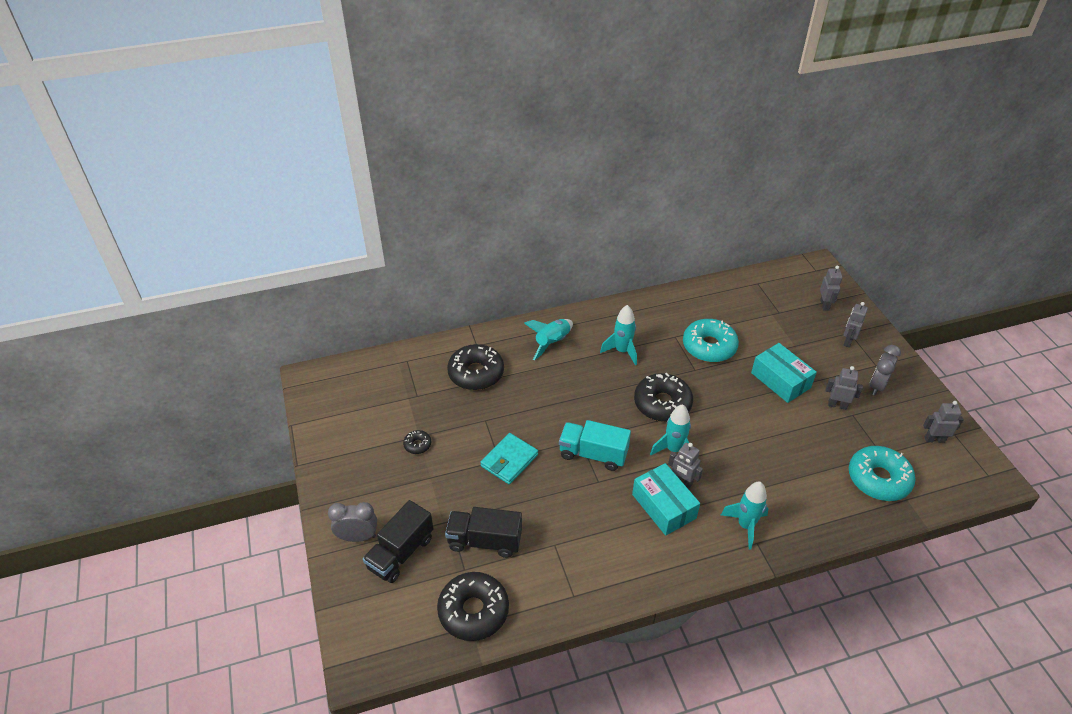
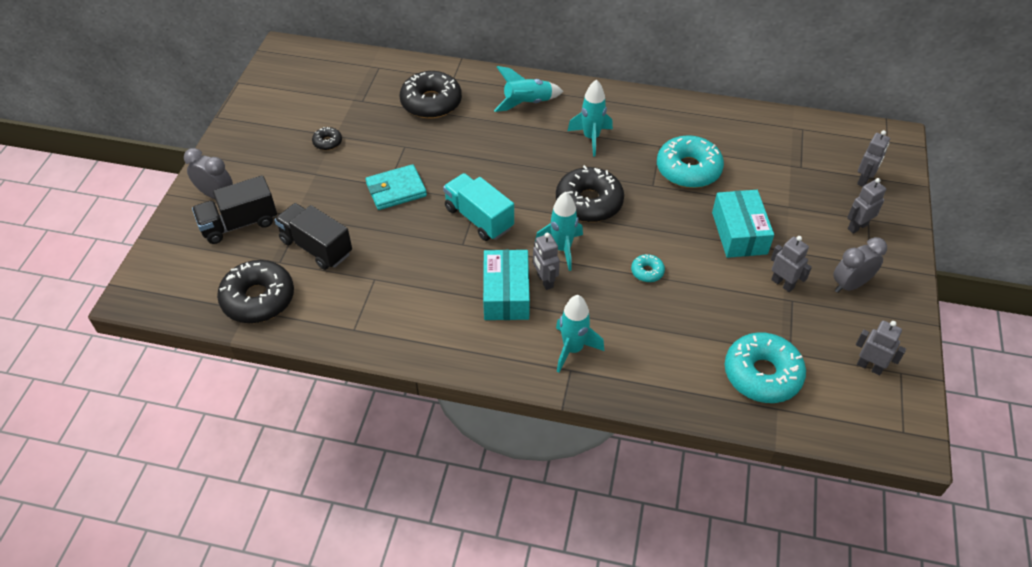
camera: 30 degrees right, 5 degrees up
none -> turquoise donut [631,254,665,282]

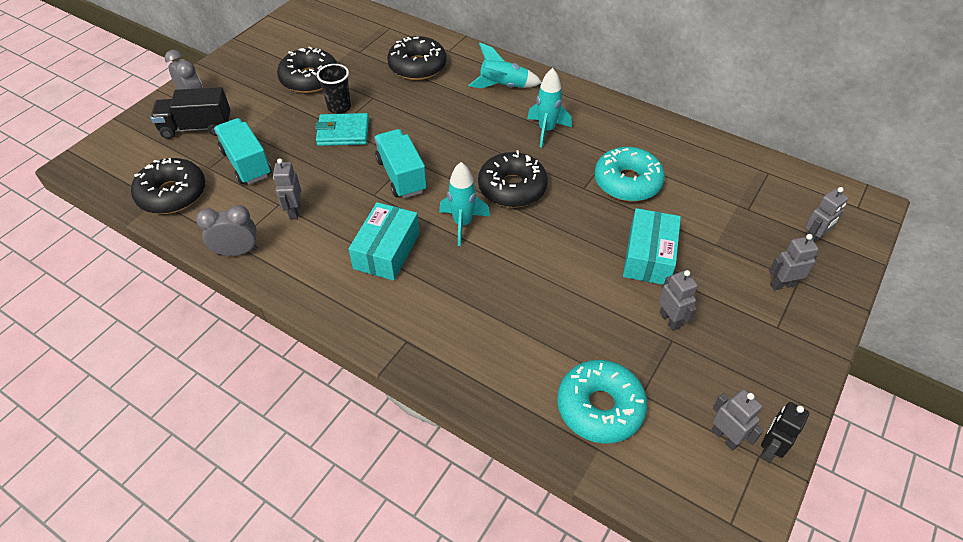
camera: 20 degrees right, 0 degrees up
black truck [274,203,352,270] -> turquoise truck [214,118,272,184]
black donut [312,127,342,150] -> black donut [277,46,337,93], size x2.17
grey robot [533,233,560,290] -> grey robot moved to [273,158,301,219]
turquoise rocket [556,295,604,373] -> none
turquoise donut [631,254,665,282] -> none
grey clock [833,237,887,293] -> grey clock moved to [196,205,258,256]
none -> black cup [317,64,351,114]
none -> black robot [760,402,809,463]

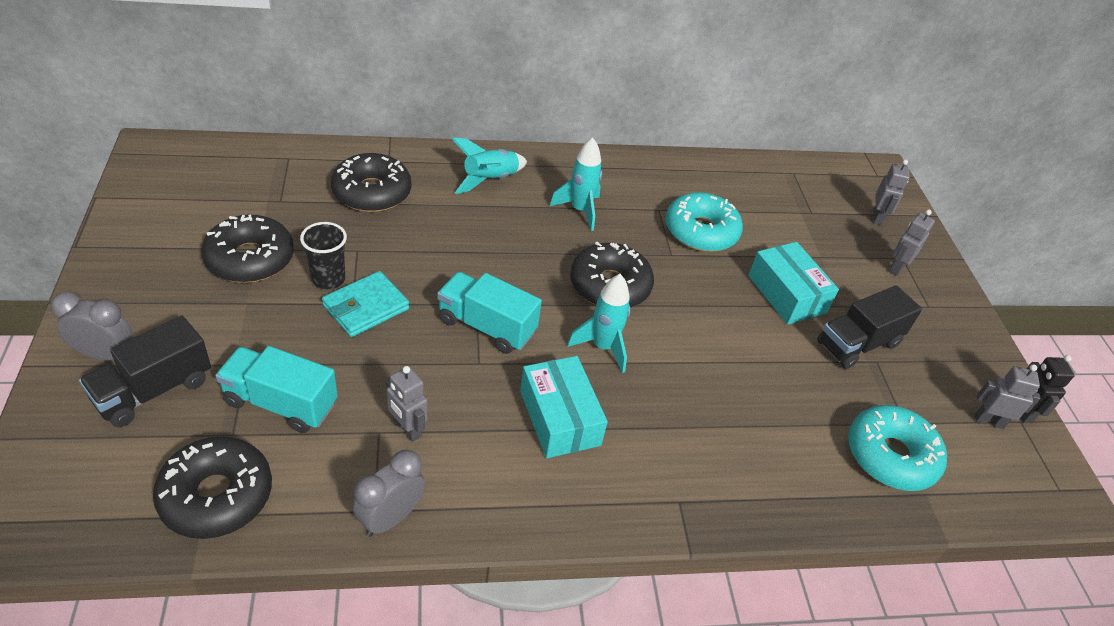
camera: 45 degrees left, 5 degrees down
grey robot [659,270,698,331] -> black truck [817,285,922,369]

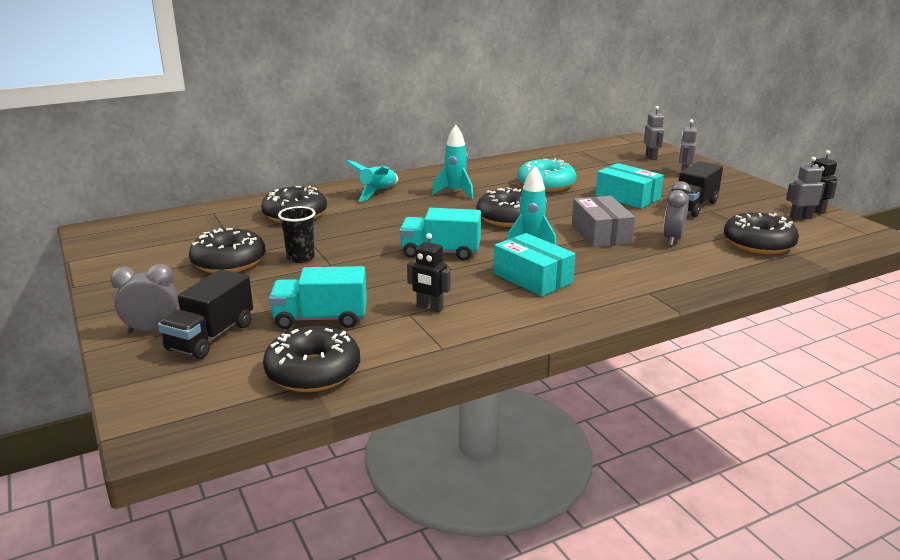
camera: 15 degrees left, 20 degrees down
turquoise wallet [322,271,409,337] -> none
grey clock [353,450,425,537] -> grey clock moved to [663,181,691,246]
grey robot [386,366,428,442] -> black robot [407,233,450,312]
turquoise donut [848,405,947,491] -> black donut [724,212,799,254]
none -> grey box [572,196,635,247]

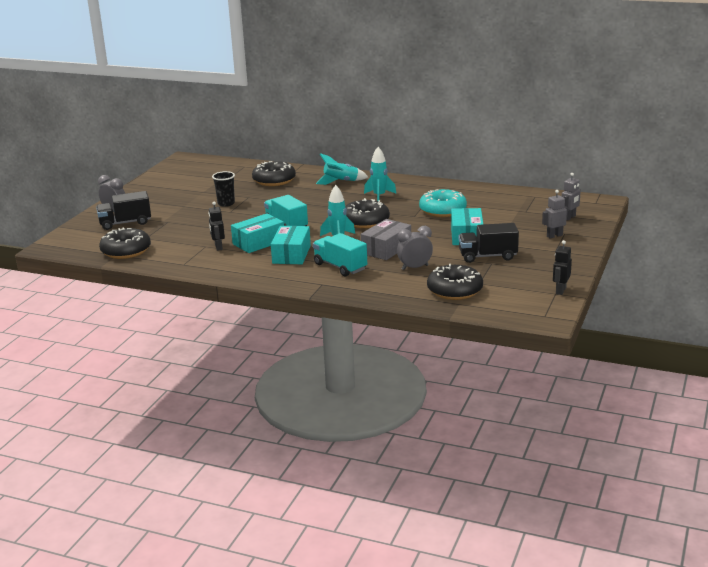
camera: 50 degrees right, 0 degrees up
black donut [189,228,265,273] -> none
turquoise truck [269,266,367,329] -> turquoise truck moved to [313,233,367,277]
grey robot [786,157,825,220] -> none
none -> turquoise box [231,213,284,253]

